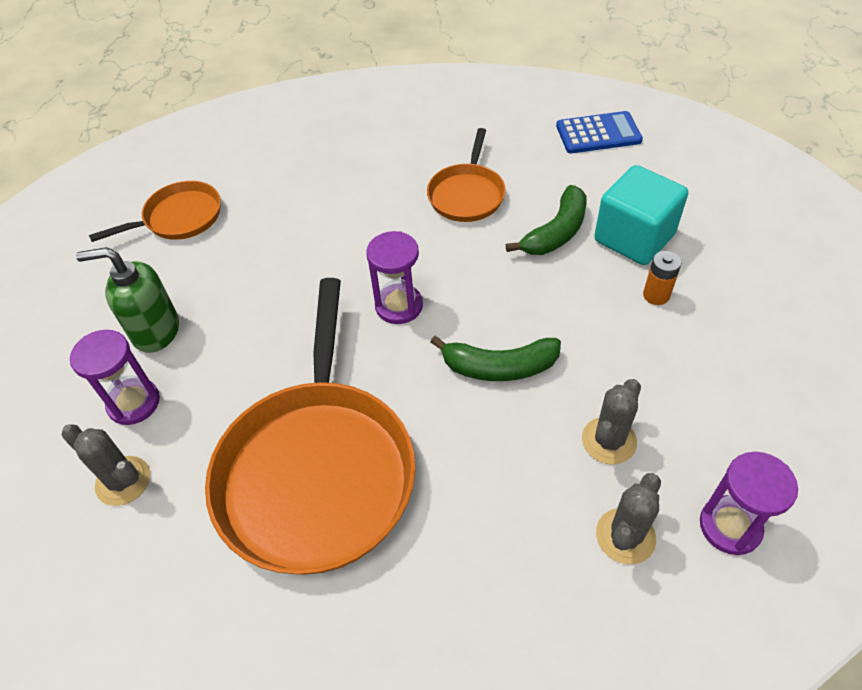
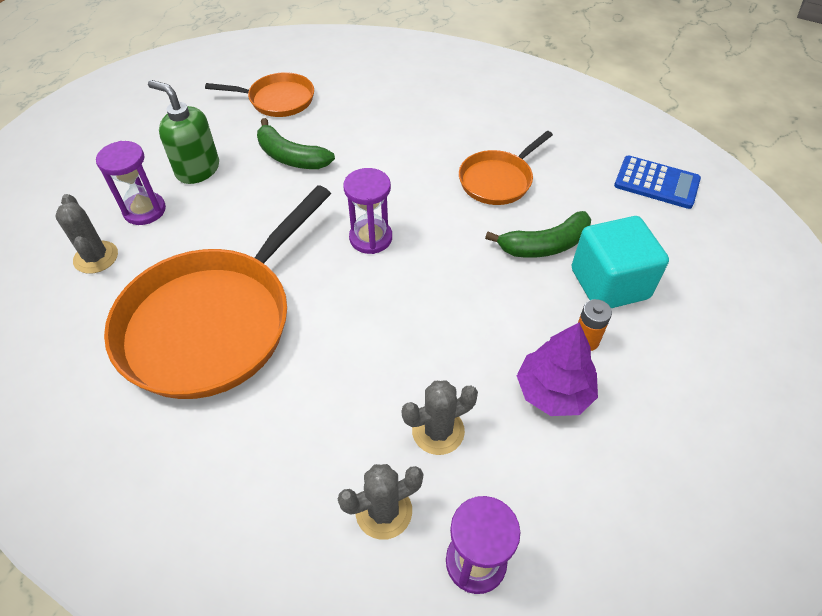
camera: 30 degrees right, 0 degrees up
green banana [430,336,561,381] -> green banana moved to [257,118,335,169]
none -> purple tree [517,322,598,416]

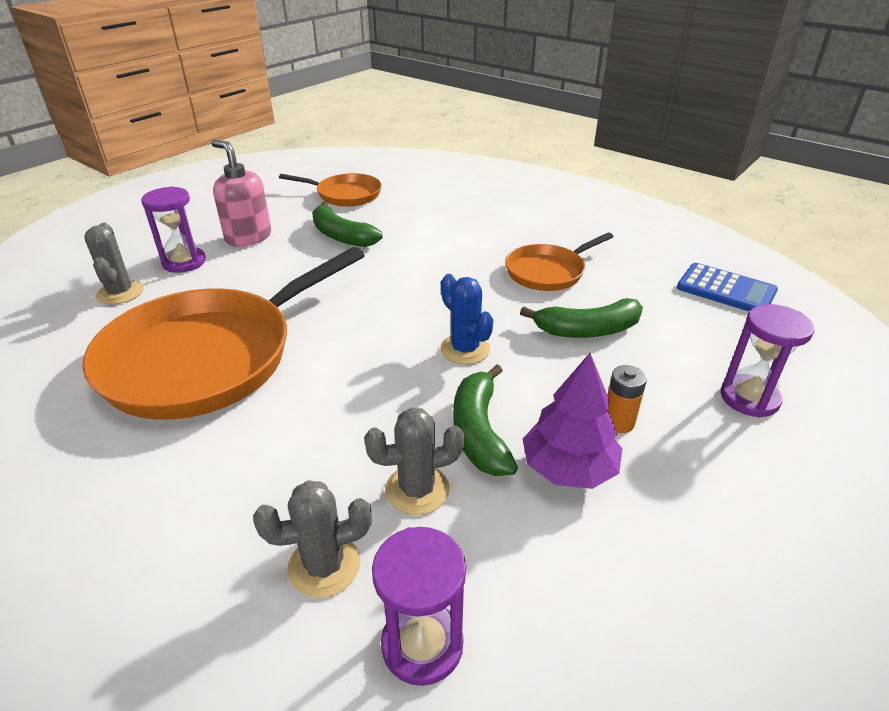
camera: 10 degrees right, 15 degrees down
green soap dispenser [148,80,219,184] -> pink soap dispenser [211,140,271,247]
purple hourglass [343,168,392,254] -> purple hourglass moved to [721,304,814,417]
turquoise cube [572,216,669,308] -> none
none -> blue cactus [440,274,493,365]
none -> green banana [453,364,518,476]

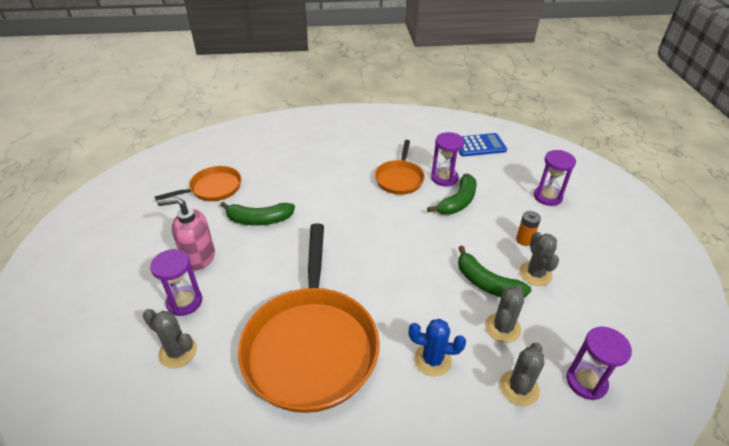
camera: 45 degrees left, 5 degrees up
blue cactus [440,274,493,365] -> blue cactus moved to [409,319,466,376]
purple tree [523,353,622,489] -> grey cactus [520,232,559,286]
none -> purple hourglass [431,132,464,186]

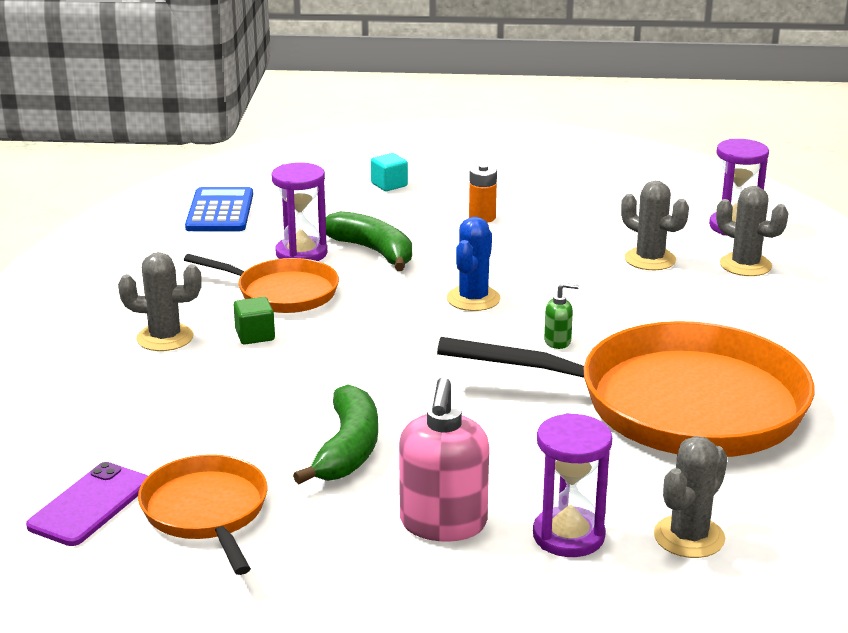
camera: 80 degrees left, 15 degrees down
blue cactus [409,319,466,376] -> blue cactus moved to [447,217,501,311]
green banana [458,246,531,298] -> none
grey cactus [520,232,559,286] -> grey cactus moved to [118,252,202,351]
purple hourglass [534,150,576,206] -> turquoise cube [371,153,408,191]
none -> purple phone [26,462,148,546]
none -> green cube [234,297,275,344]
none -> green soap dispenser [544,283,579,349]

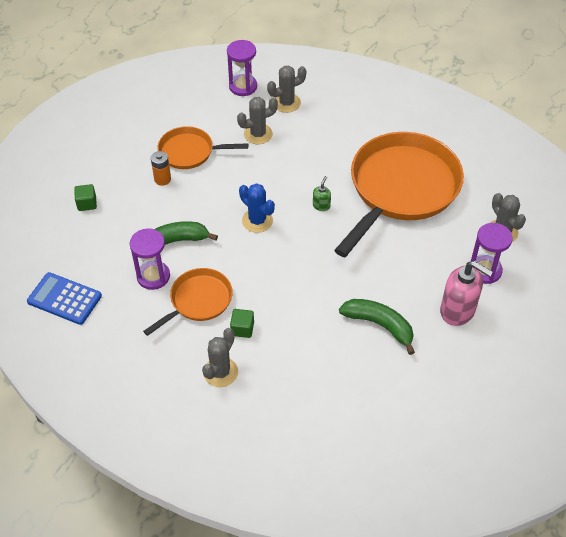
camera: 65 degrees left, 25 degrees up
purple phone [26,462,148,546] -> none
orange pan [138,454,268,575] -> orange pan moved to [157,126,248,169]
turquoise cube [371,153,408,191] -> green cube [74,184,97,211]

